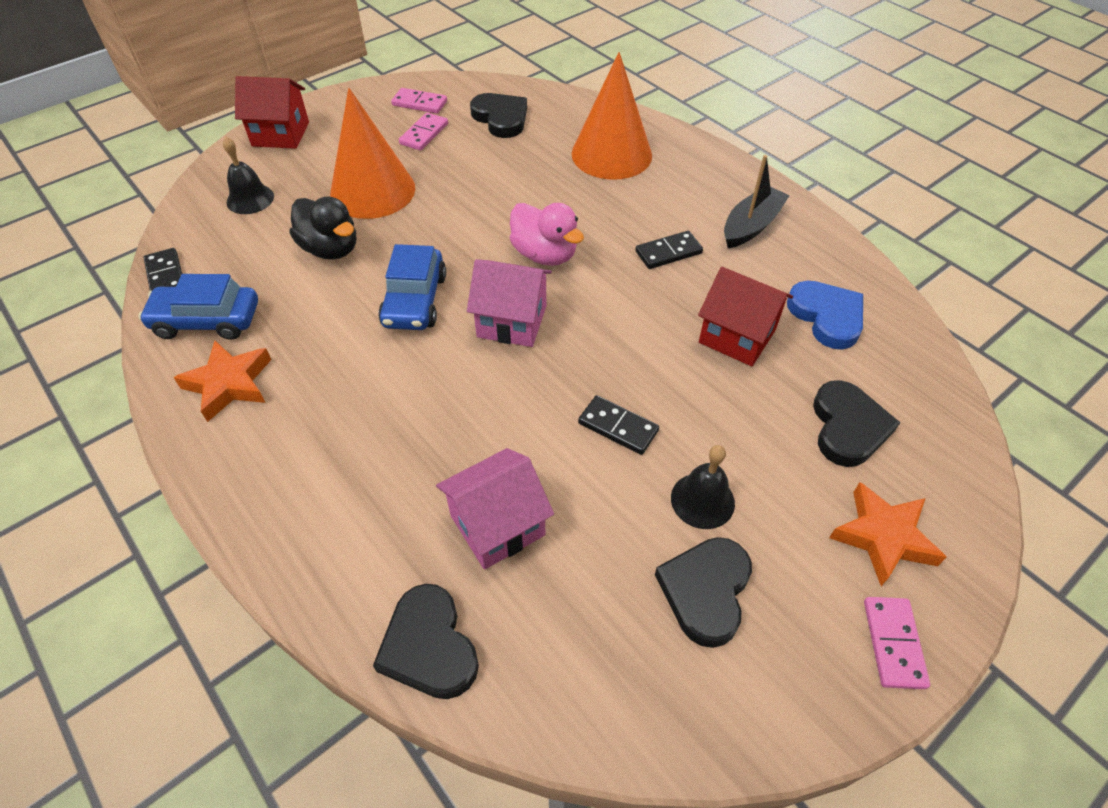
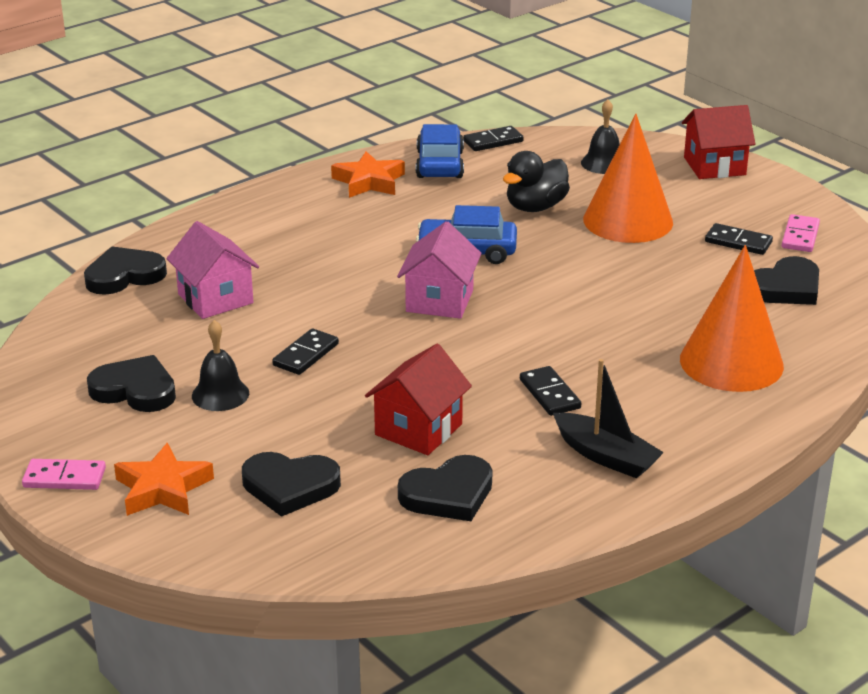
camera: 90 degrees right, 20 degrees down
red house [235,76,309,149] -> red house turned 75 degrees clockwise [682,105,755,179]
pink domino [399,113,448,151] -> black domino [705,223,773,255]
pink duck [510,203,584,266] -> none
blue heart [787,281,863,349] -> black heart [398,455,493,521]

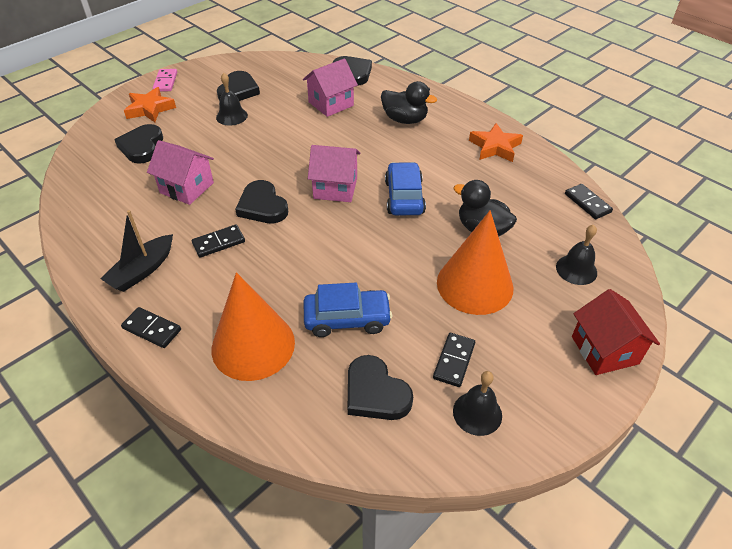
camera: 85 degrees right, 15 degrees up
black domino [272,328,339,375] -> black domino moved to [121,307,181,348]
red house [365,344,472,455] -> pink house [147,140,214,205]
black heart [398,455,493,521] -> black heart moved to [235,180,288,223]
blue car [416,124,464,178] -> blue car moved to [304,283,392,337]
pink domino [782,214,820,252] -> black bell [453,371,502,436]
none -> black duck [381,81,437,124]

